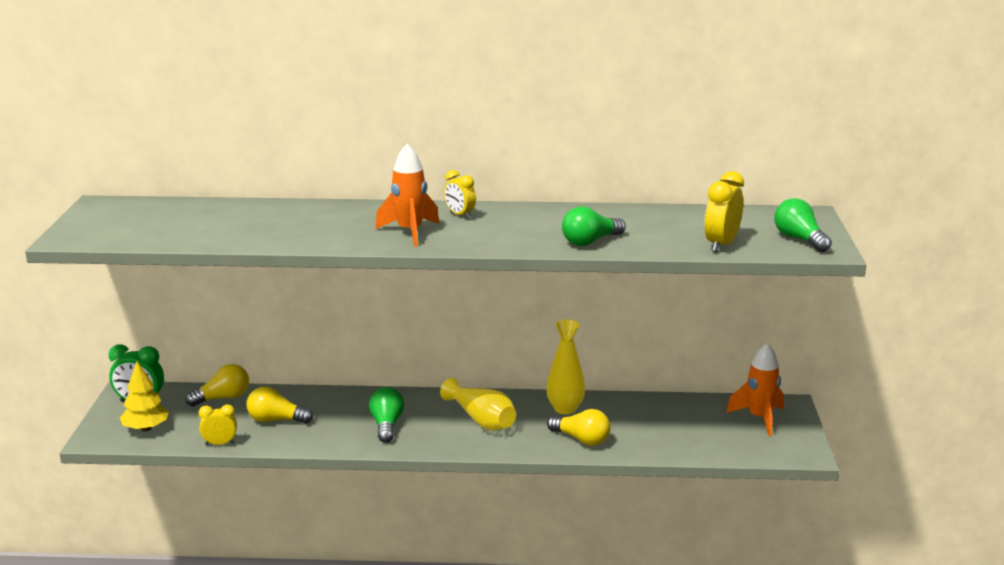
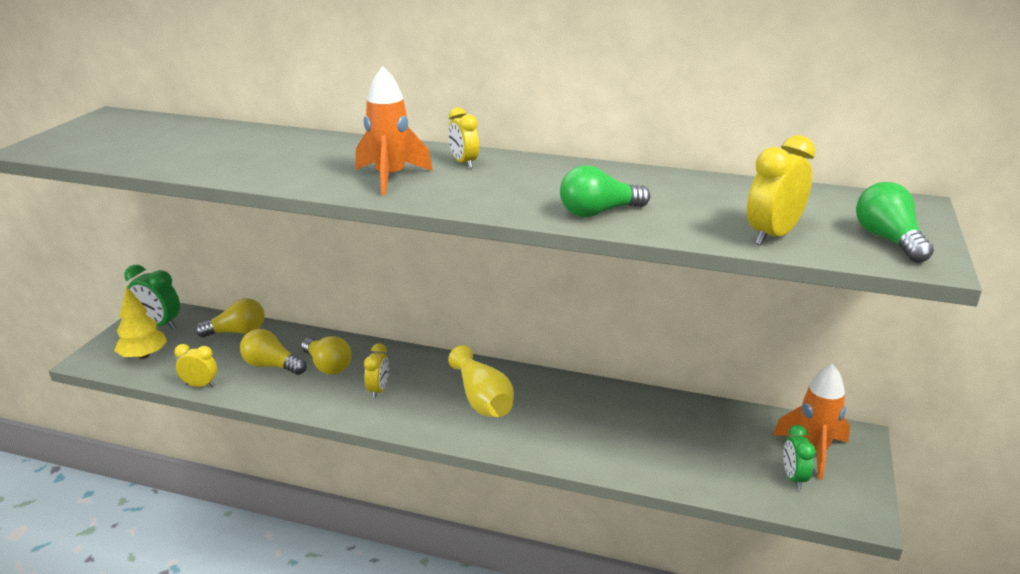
camera: 15 degrees right, 5 degrees up
green light bulb [369,387,404,443] -> yellow clock [364,343,389,399]
yellow vase [546,320,585,414] -> none
yellow light bulb [547,409,610,446] -> yellow light bulb moved to [301,336,352,375]
none -> green clock [783,425,815,489]

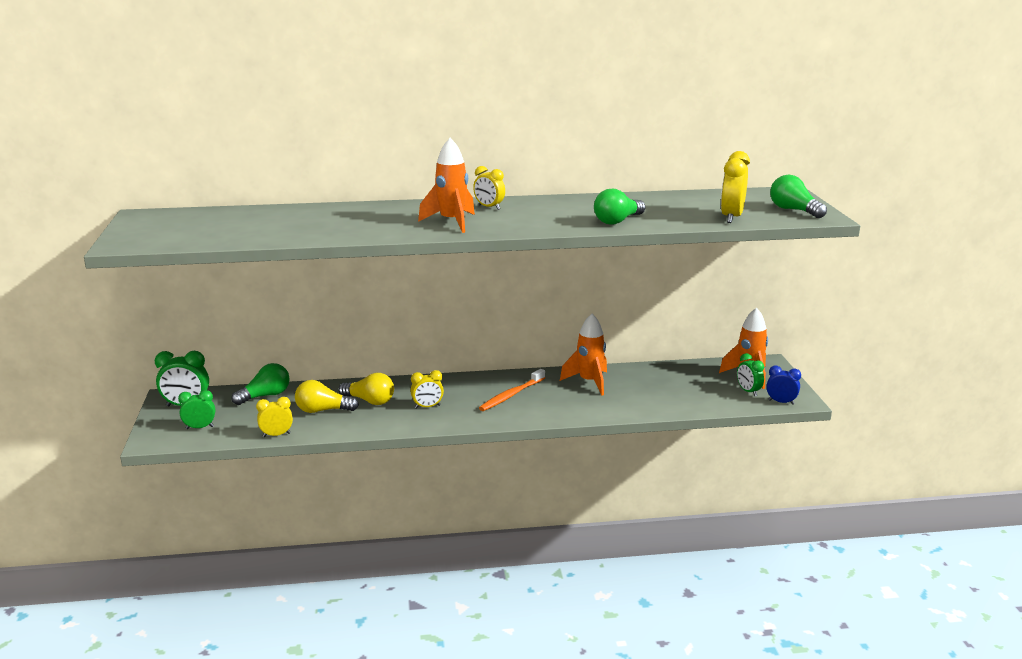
camera: 25 degrees left, 5 degrees down
yellow tree [114,287,167,359] -> green clock [178,390,215,429]
yellow light bulb [195,298,265,337] -> green light bulb [231,363,290,405]
yellow clock [364,343,389,399] -> yellow clock turned 90 degrees clockwise [410,370,444,409]
yellow vase [448,345,514,417] -> orange toothbrush [479,369,545,411]
none -> orange rocket [560,314,607,396]
none -> blue clock [766,366,801,405]

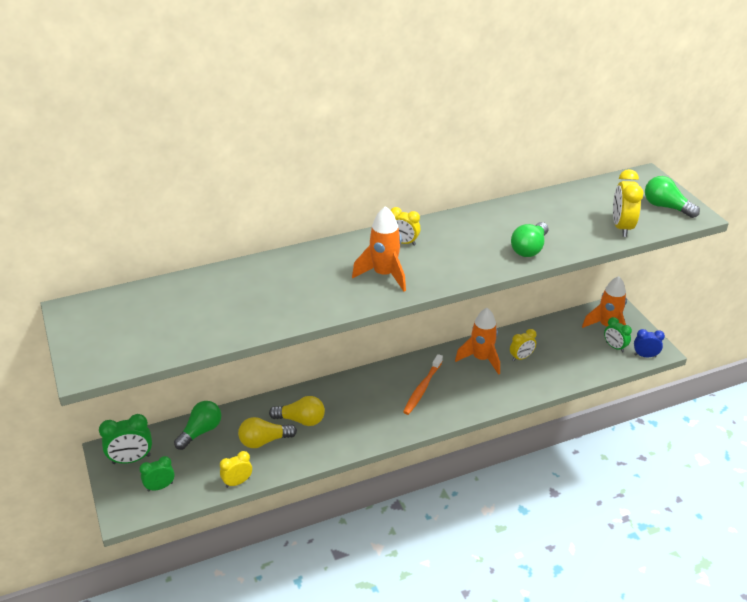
camera: 15 degrees left, 15 degrees up
yellow clock [410,370,444,409] -> yellow clock moved to [510,329,536,361]

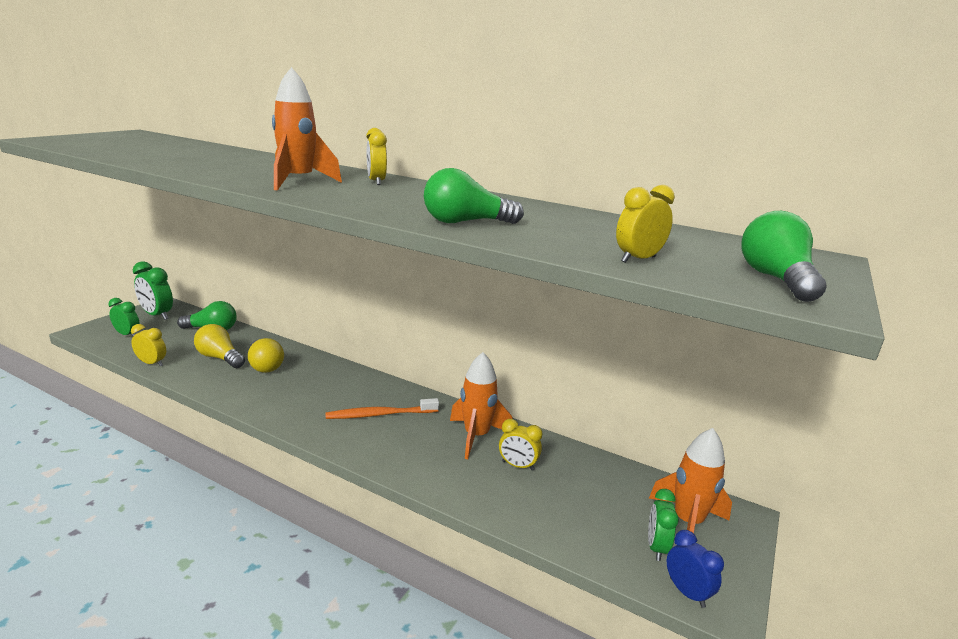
camera: 50 degrees right, 15 degrees down
yellow clock [613,169,643,237] -> yellow clock [616,185,675,263], size x0.66

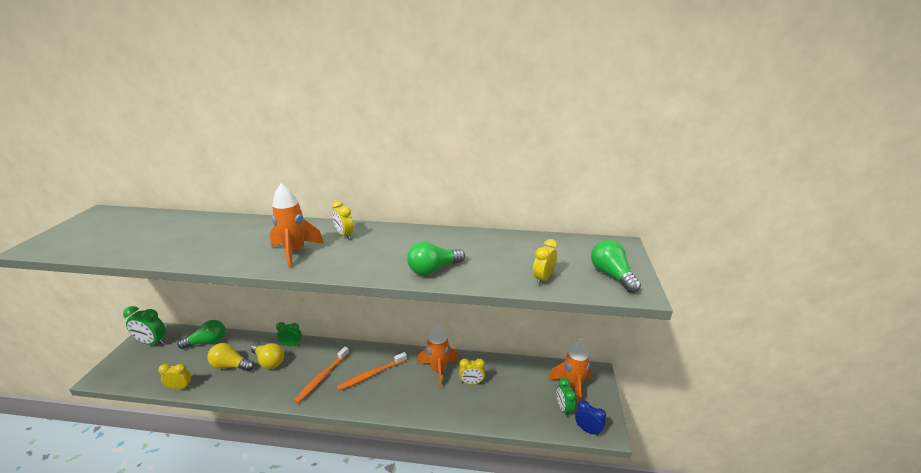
camera: 20 degrees left, 5 degrees up
green clock [108,298,140,336] -> green clock moved to [276,322,302,347]
none -> orange toothbrush [294,347,349,403]

